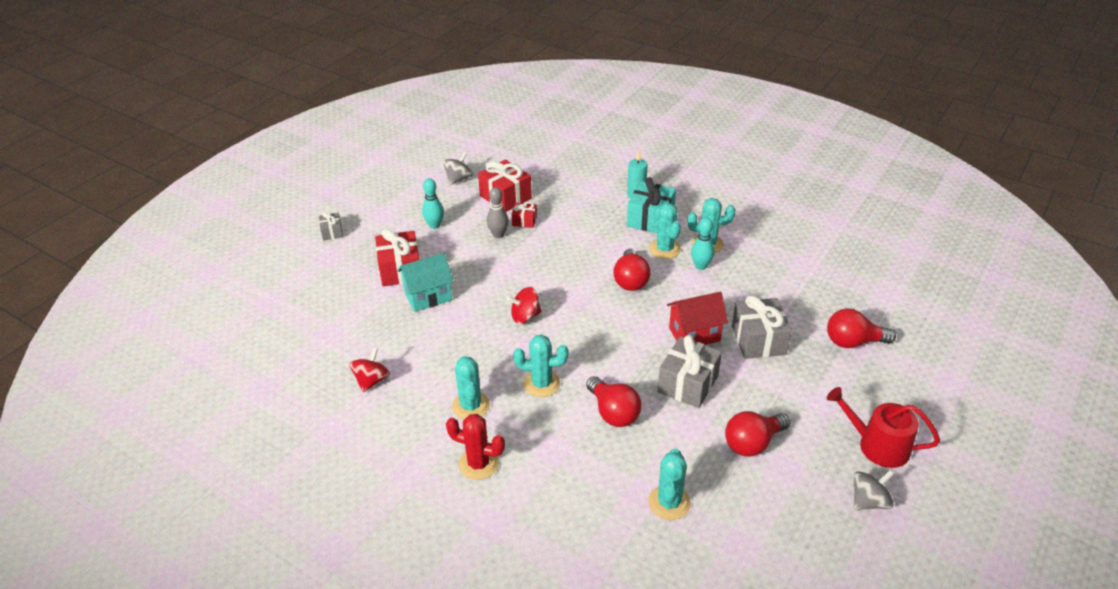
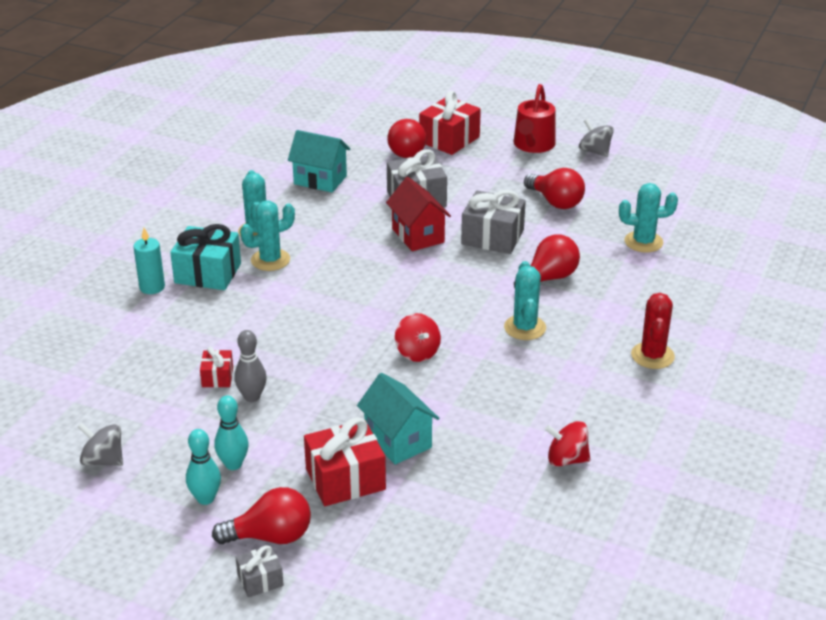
camera: 100 degrees left, 5 degrees down
turquoise cactus [452,356,490,419] -> none
red gift [478,160,532,212] -> red gift moved to [419,91,481,155]
red light bulb [613,249,650,291] -> red light bulb moved to [212,487,311,544]
turquoise bowling pin [691,218,714,270] -> turquoise bowling pin moved to [186,429,221,505]
none -> turquoise house [288,130,350,192]

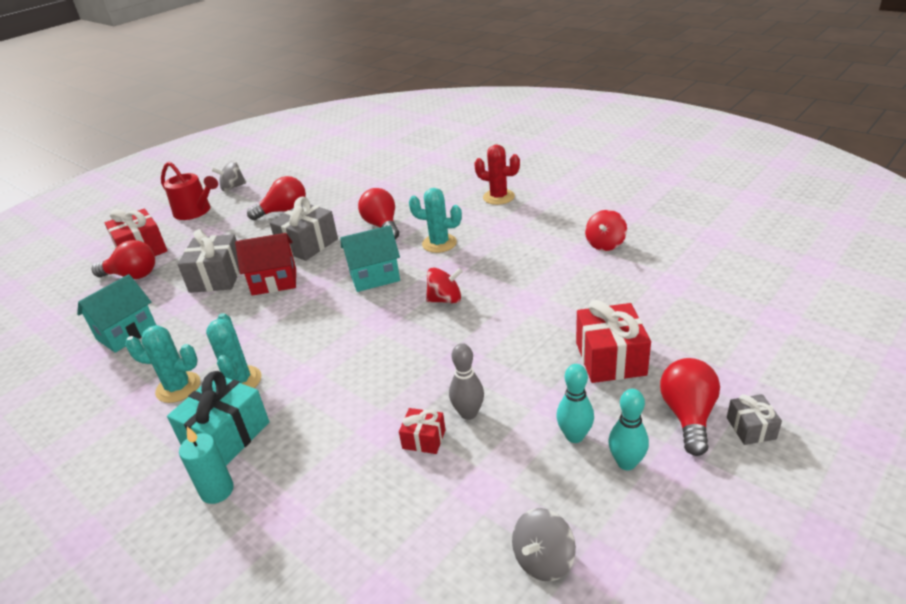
camera: 70 degrees left, 0 degrees up
turquoise house [357,373,439,465] -> turquoise house moved to [340,225,400,292]
turquoise cactus [619,183,678,253] -> none

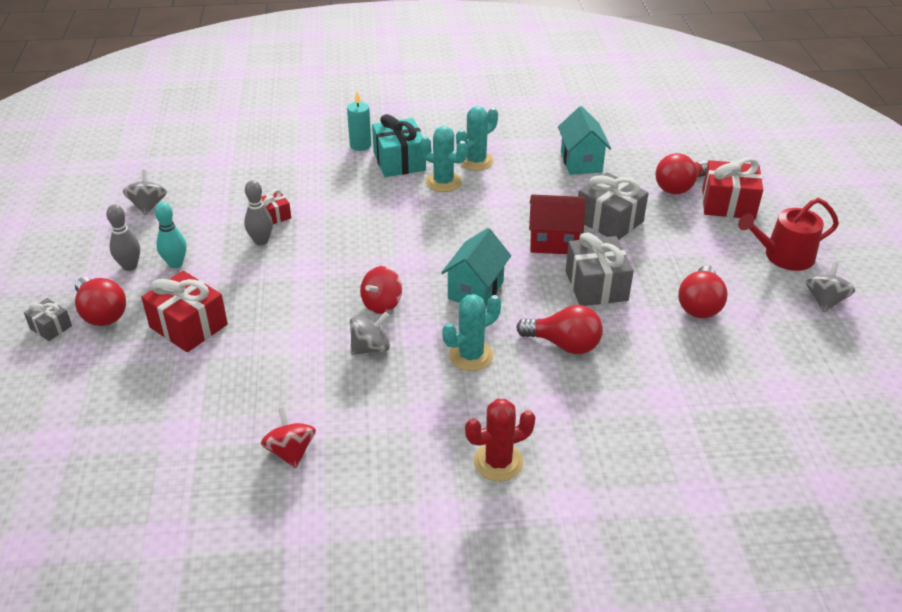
camera: 130 degrees right, 5 degrees up
red house [235,233,296,296] -> red house turned 60 degrees clockwise [529,194,585,254]
turquoise bowling pin [609,389,649,470] -> grey bowling pin [106,205,140,271]
none -> grey spinning top [350,312,390,355]

